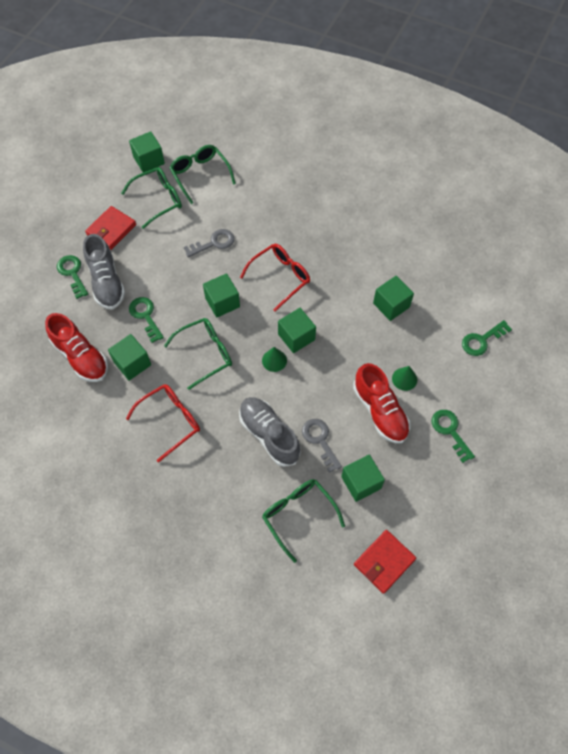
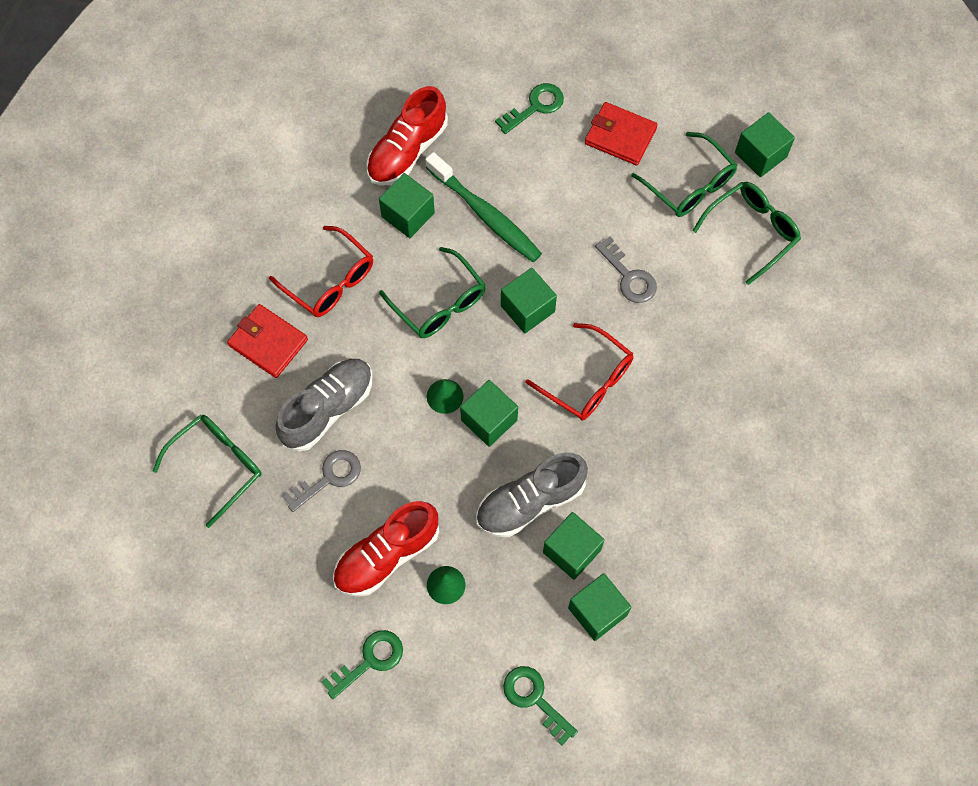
camera: 80 degrees right, 5 degrees up
grey shoe [83,234,125,310] -> grey shoe moved to [476,452,588,537]
green key [129,297,164,343] -> green toothbrush [425,152,542,262]
green cube [341,454,385,502] -> green cube moved to [568,573,631,641]
red wallet [354,530,416,594] -> red wallet moved to [227,304,308,378]

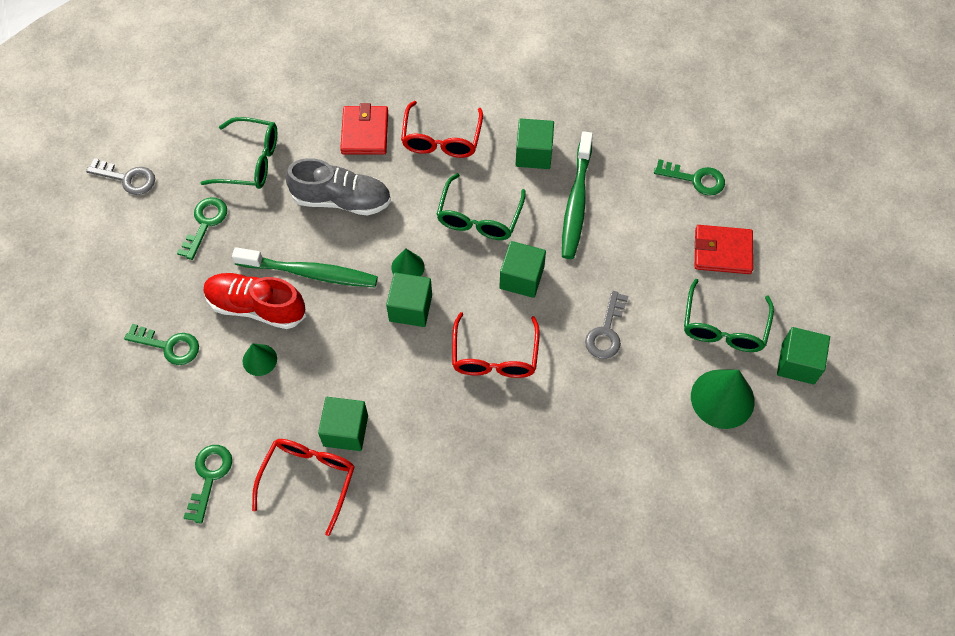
camera: 55 degrees right, 5 degrees down
grey key [282,450,361,512] -> grey key moved to [86,158,155,195]
red shoe [367,86,448,186] -> none
grey shoe [476,452,588,537] -> none
green cube [568,573,631,641] -> red glasses [252,439,355,536]
red wallet [585,102,658,165] -> red wallet turned 75 degrees counterclockwise [695,225,753,274]
green glasses [692,182,801,285] -> green cone [691,369,755,429]
none -> green key [177,197,227,260]
none -> green toothbrush [232,247,378,287]

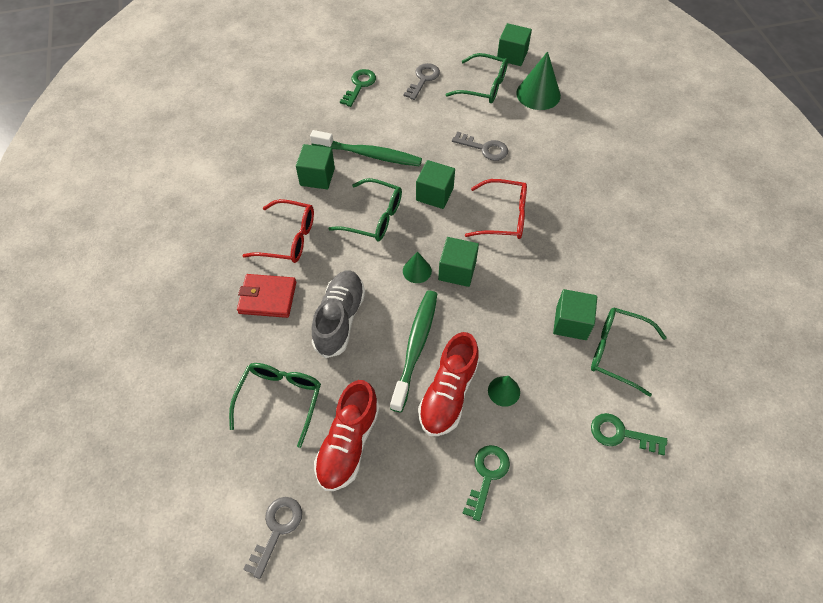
camera: 85 degrees left, 5 degrees down
green key [177,197,227,260] -> red shoe [314,380,380,491]
red glasses [252,439,355,536] -> green glasses [591,308,667,397]
red wallet [695,225,753,274] -> grey key [403,63,440,100]

